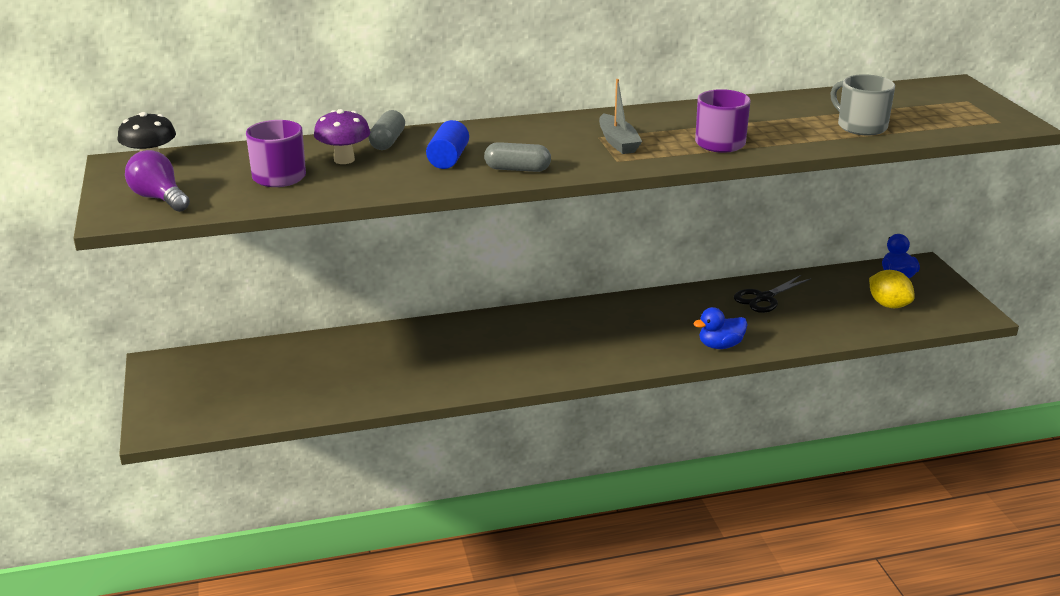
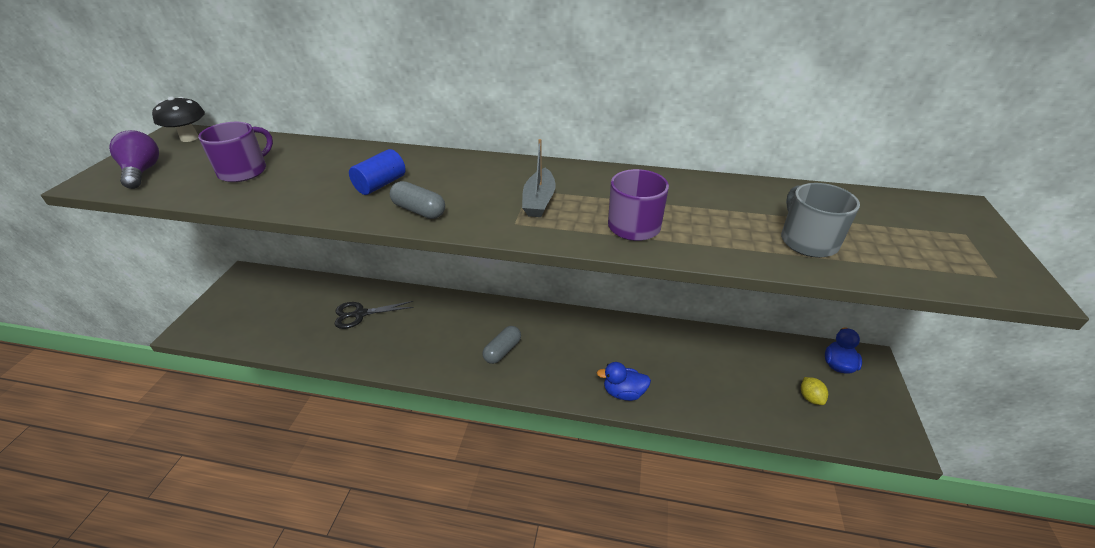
camera: 25 degrees right, 10 degrees up
purple mushroom [314,109,370,164] -> none
grey capsule [368,110,405,150] -> grey capsule moved to [482,326,521,364]
black scissors [734,275,811,313] -> black scissors moved to [335,301,414,329]
yellow lemon [869,270,915,308] -> yellow lemon [801,377,828,405], size x0.65

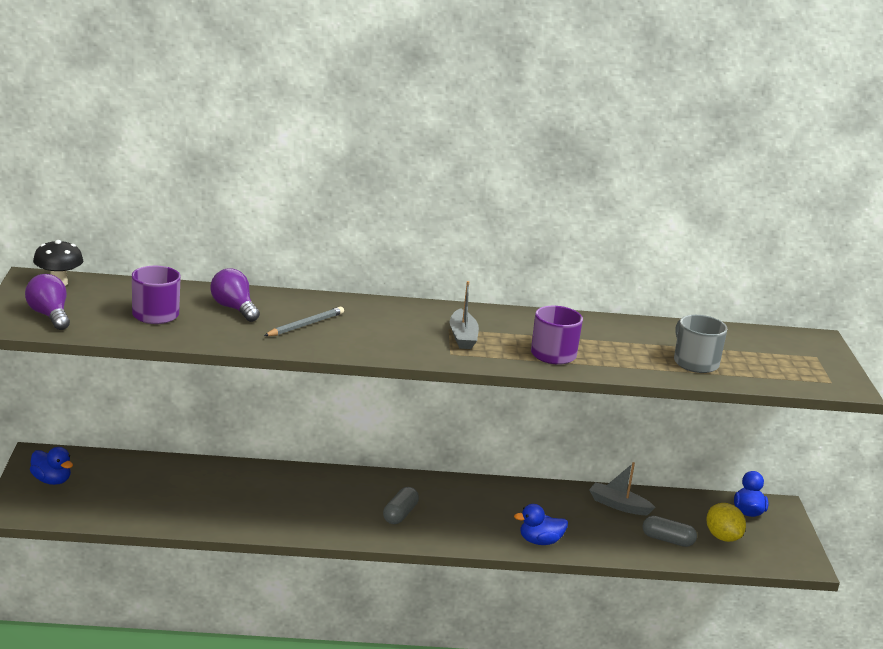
camera: 15 degrees left, 15 degrees down
black scissors [335,301,414,329] -> none
blue cylinder [349,149,406,195] -> grey pencil [264,307,344,336]
grey capsule [390,181,445,219] -> grey capsule moved to [642,516,697,547]
yellow lemon [801,377,828,405] -> yellow lemon [706,503,746,542], size x1.55
none -> blue duck [30,447,73,485]
none -> purple light bulb [210,268,260,322]
none -> grey boat [589,462,655,515]

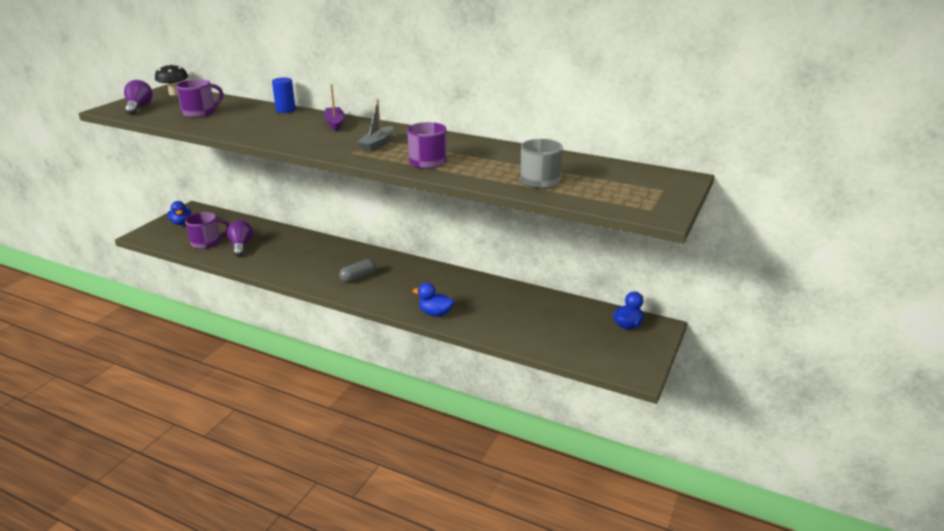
camera: 30 degrees right, 5 degrees up
purple light bulb [210,268,260,322] -> purple light bulb moved to [227,220,253,256]
grey pencil [264,307,344,336] -> none
grey boat [589,462,655,515] -> none
grey capsule [642,516,697,547] -> none
yellow lemon [706,503,746,542] -> none
none -> purple mug [185,212,230,249]
none -> blue cylinder [272,77,296,113]
none -> purple boat [324,84,345,131]

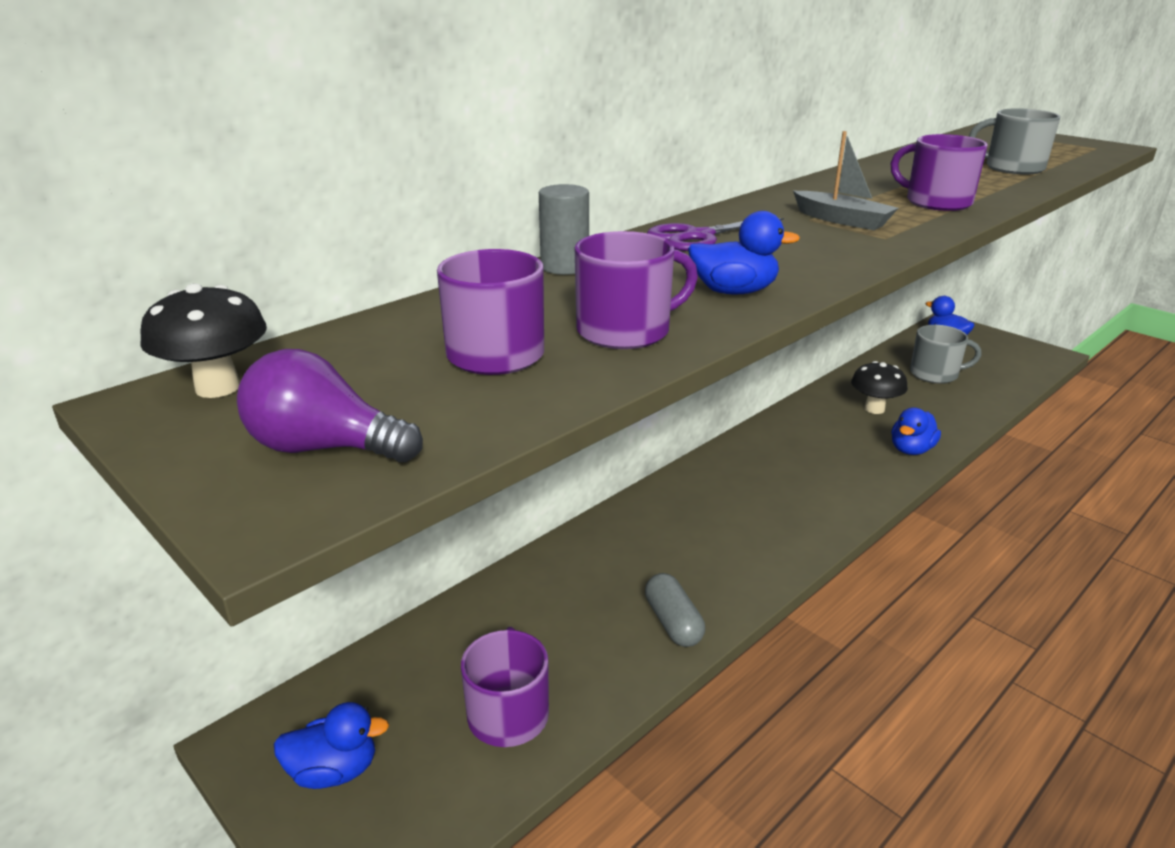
camera: 70 degrees left, 0 degrees up
purple light bulb [227,220,253,256] -> none
blue cylinder [272,77,296,113] -> grey cylinder [539,184,589,275]
purple boat [324,84,345,131] -> purple scissors [647,218,784,251]
grey capsule [339,259,376,283] -> grey capsule moved to [645,573,705,647]
none -> purple mug [575,231,698,349]
none -> blue duck [688,211,800,294]
none -> black mushroom [851,361,908,414]
none -> grey mug [910,325,981,384]

